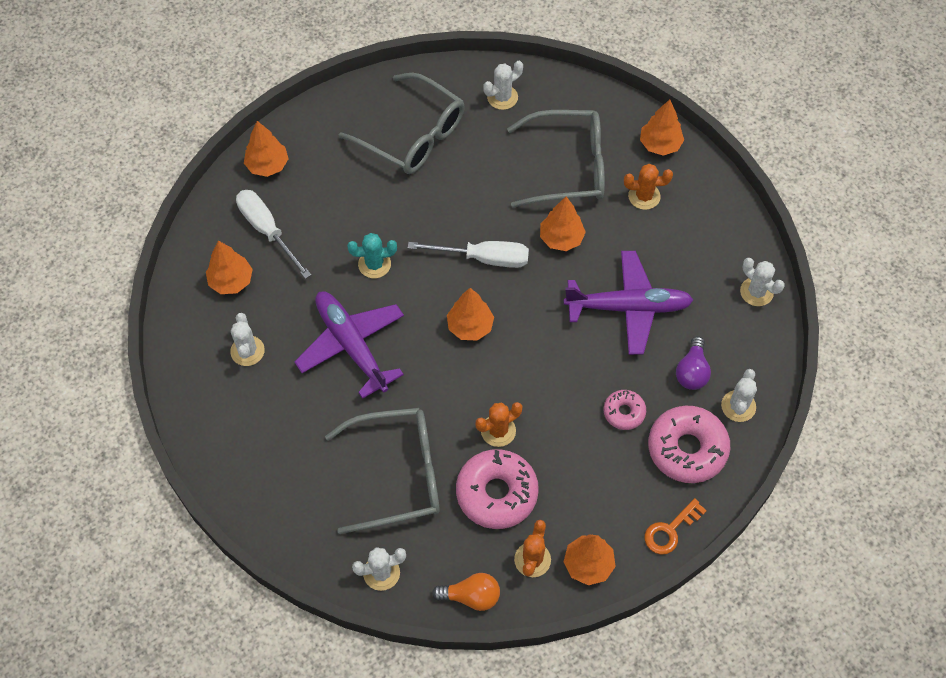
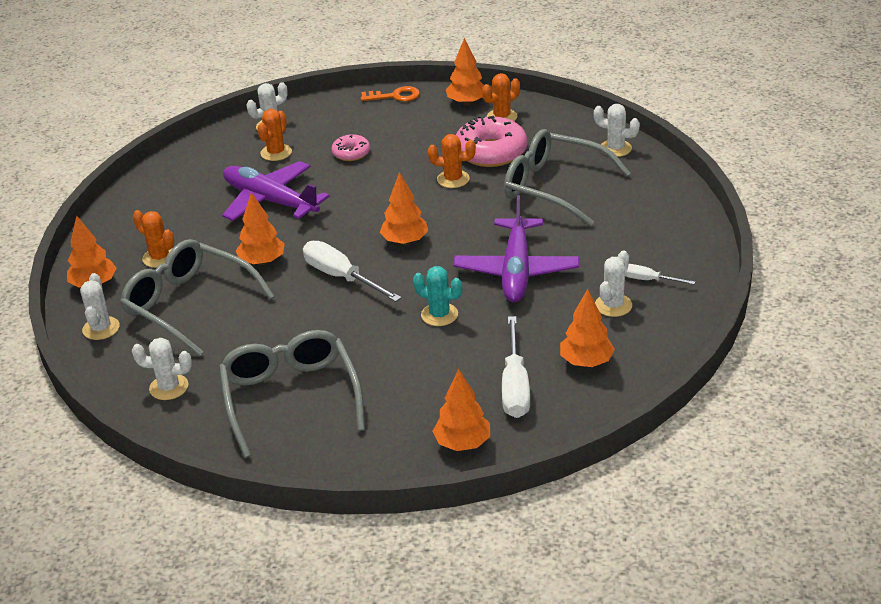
camera: 140 degrees left, 25 degrees down
orange light bulb [432,573,500,611] -> none
pink donut [648,406,730,483] -> none
purple light bulb [676,336,711,390] -> orange cactus [257,109,292,161]
white cactus [740,258,785,306] -> white cactus moved to [80,273,120,340]
none -> white screwdriver [625,264,695,285]

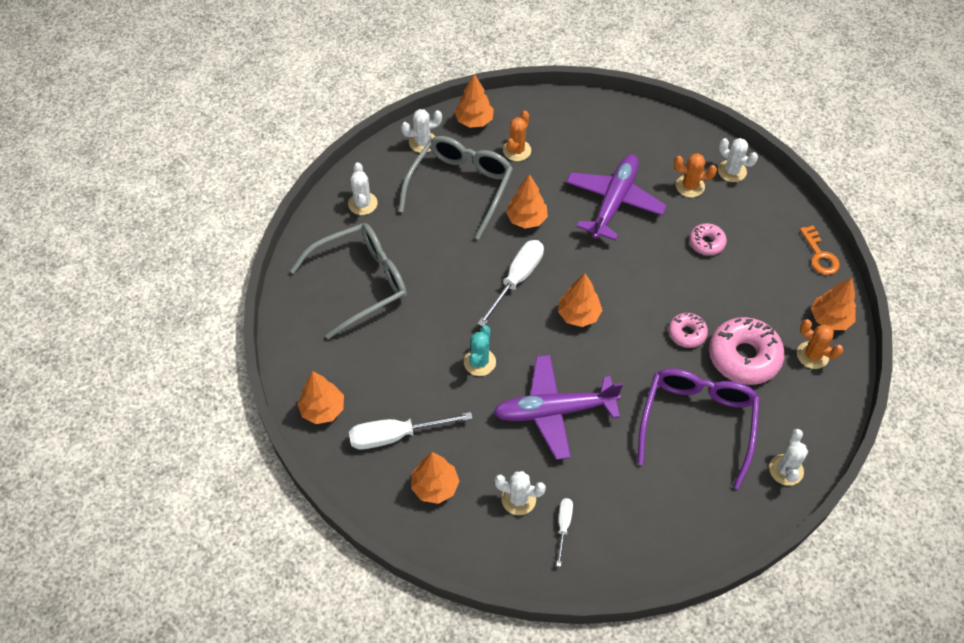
camera: 75 degrees right, 20 degrees up
orange cactus [428,134,476,188] -> pink donut [669,313,708,348]
grey glasses [504,129,631,226] -> purple glasses [637,369,760,489]

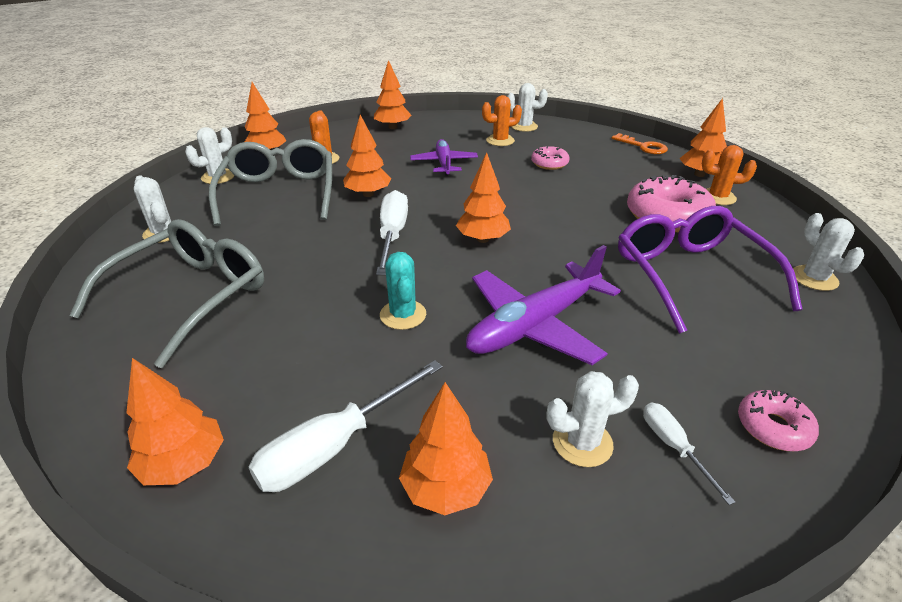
camera: 30 degrees left, 20 degrees down
purple plane [566,154,667,241] -> purple plane [410,139,478,176], size x0.63
pink donut [669,313,708,348] -> pink donut moved to [738,390,819,451]
none -> orange tree [374,60,412,129]

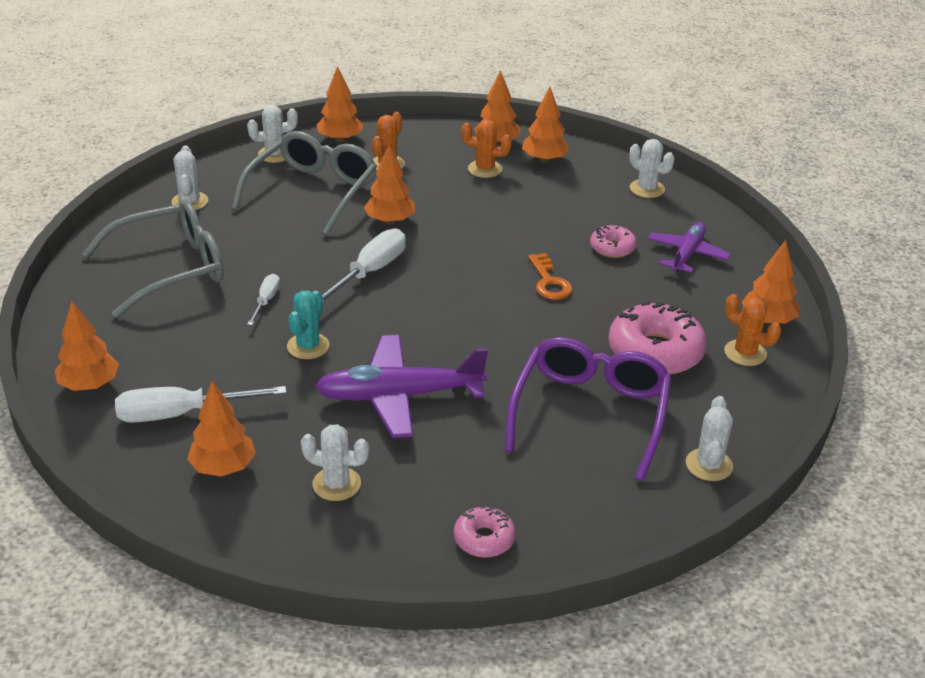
camera: 30 degrees right, 0 degrees up
purple plane [410,139,478,176] -> purple plane moved to [648,222,731,273]
orange tree [456,152,511,243] -> orange tree moved to [522,87,570,163]
orange cactus [482,95,522,146] -> orange cactus moved to [461,120,512,178]
orange key [611,133,668,154] -> orange key moved to [528,253,573,300]
white screwdriver [643,402,735,505] -> white screwdriver moved to [247,274,280,325]

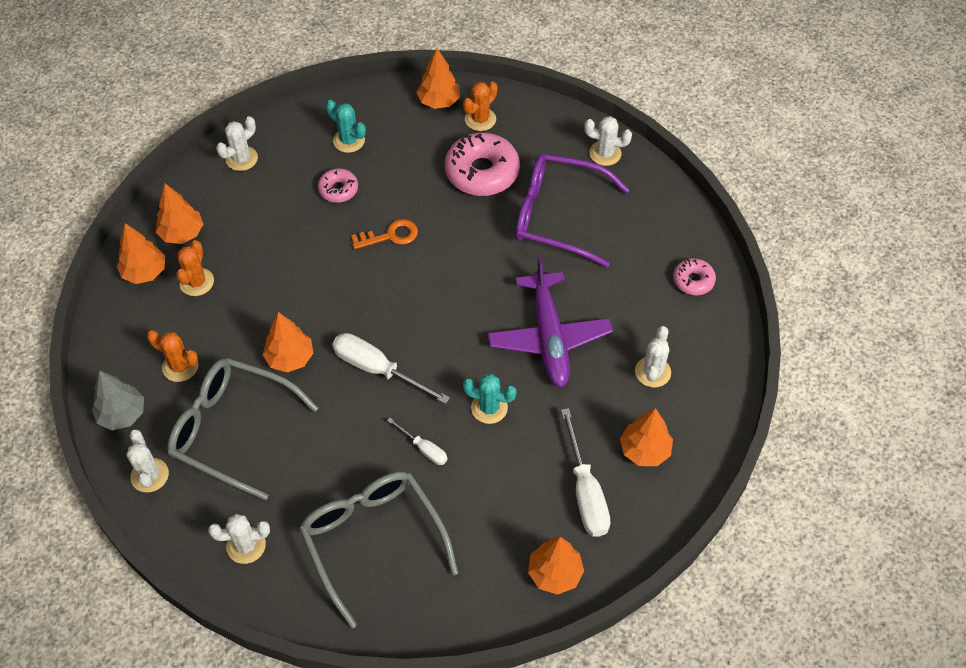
camera: 90 degrees left, 20 degrees up
white screwdriver [247,274,280,325] -> white screwdriver turned 150 degrees counterclockwise [387,418,448,465]
orange tree [317,66,364,142] -> grey tree [92,371,144,430]
purple plane [648,222,731,273] -> turquoise cactus [326,100,366,153]

